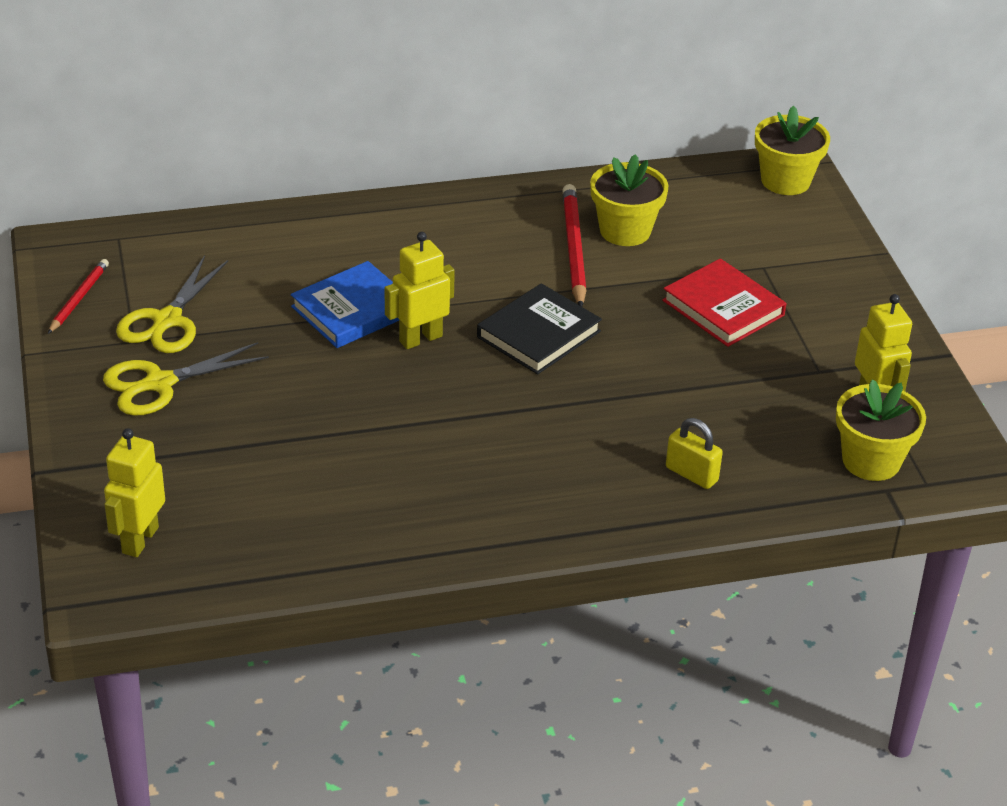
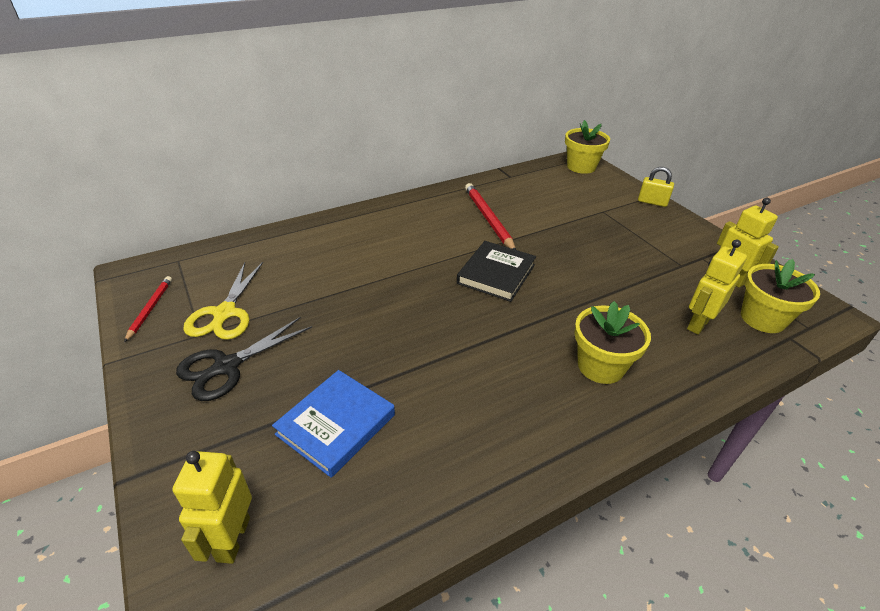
camera: 15 degrees left, 0 degrees up
yellow scissors [103,342,269,416] -> black scissors [176,317,312,401]
blue book [291,261,399,348] -> blue book moved to [272,370,395,478]
yellow robot [385,232,455,349] -> yellow robot moved to [687,239,747,335]
yellow flower pot [590,154,668,246] -> yellow flower pot moved to [574,301,651,384]
red book [662,258,786,347] -> none
yellow padlock [666,418,723,489] -> yellow padlock moved to [638,167,674,207]

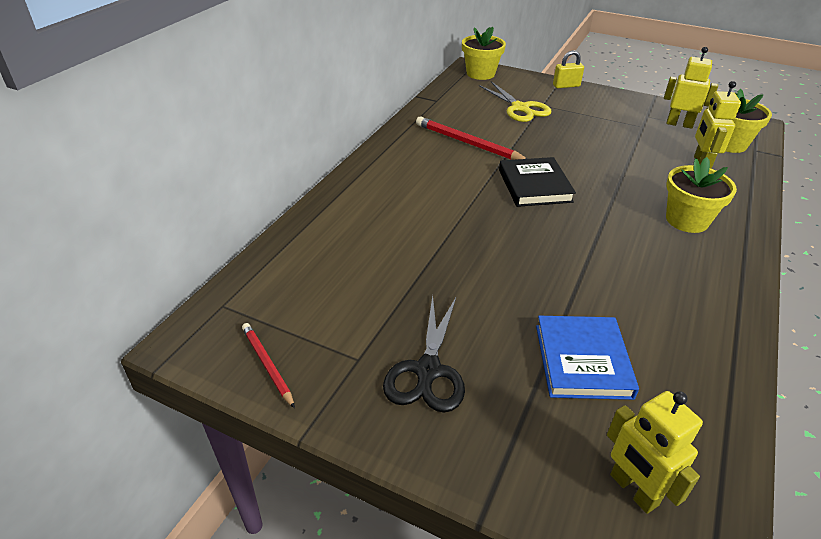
camera: 35 degrees left, 0 degrees up
yellow scissors [183,262,263,340] -> yellow scissors moved to [479,81,551,122]

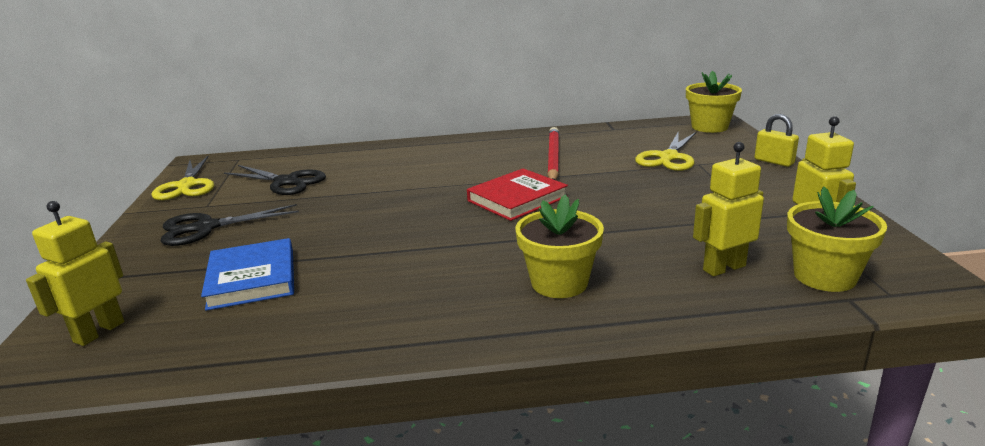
camera: 60 degrees right, 15 degrees down
red pencil [242,323,295,408] -> yellow scissors [151,156,214,200]
black book [499,157,576,207] -> red book [467,168,568,221]
blue book [536,316,639,400] -> blue book turned 75 degrees counterclockwise [201,238,294,311]
none -> black scissors [224,165,326,195]

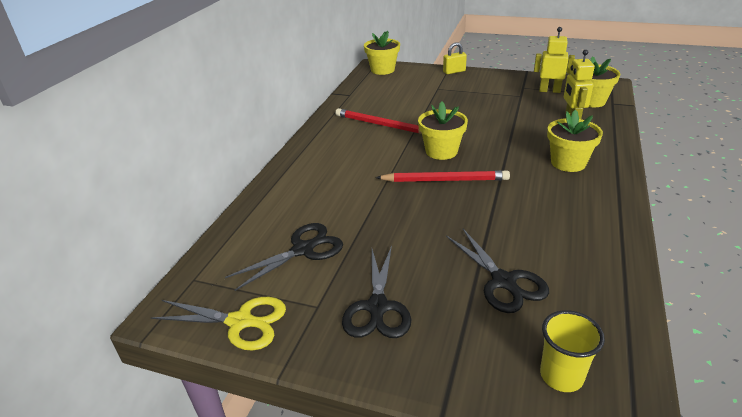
camera: 65 degrees left, 10 degrees up
yellow robot [26,201,124,346] -> yellow cup [540,310,605,392]
blue book [201,238,294,311] -> black scissors [446,229,549,313]
red book [467,168,568,221] -> yellow flower pot [418,102,468,160]
yellow scissors [635,132,696,171] -> none
none -> red pencil [376,170,510,182]

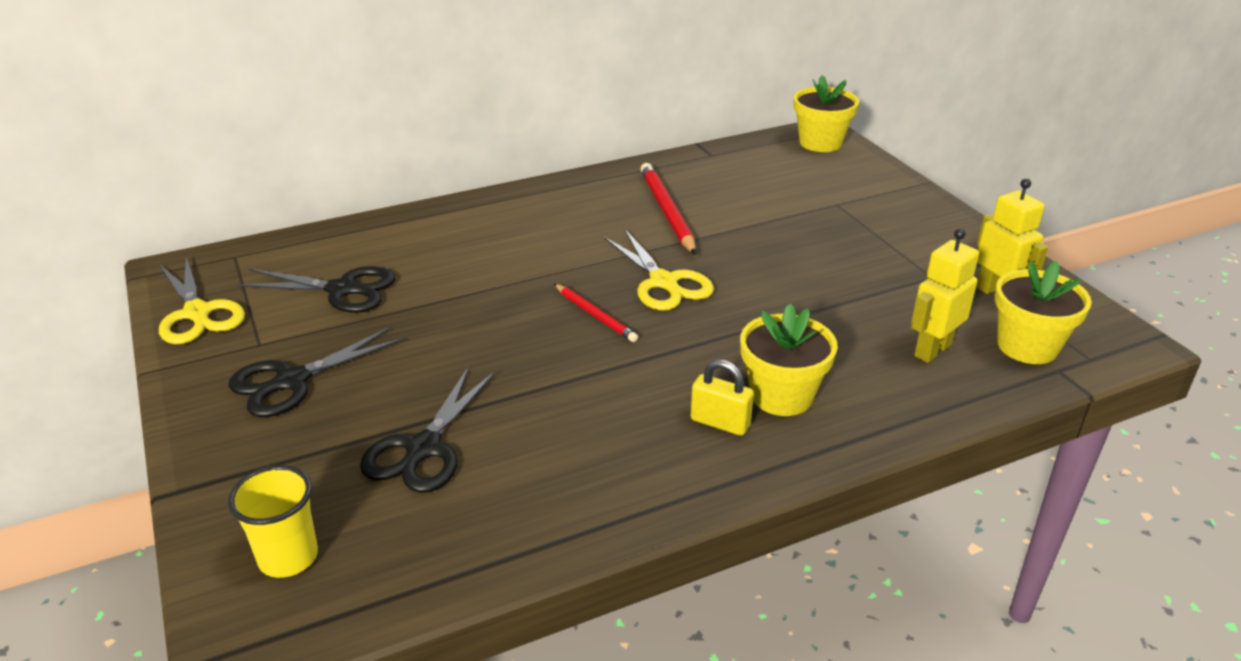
camera: 45 degrees right, 0 degrees up
red pencil [376,170,510,182] -> red pencil [554,284,638,342], size x0.60
yellow flower pot [418,102,468,160] -> yellow scissors [603,228,714,311]
yellow padlock [443,42,467,74] -> yellow padlock moved to [691,359,754,436]

